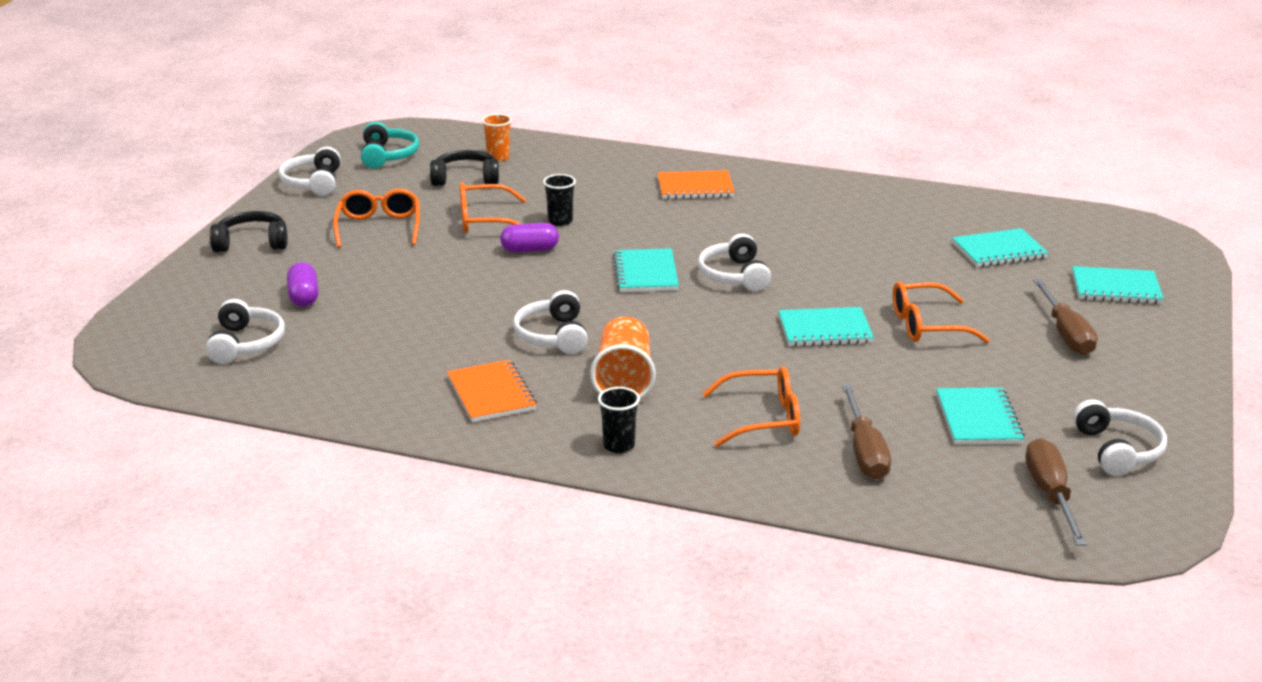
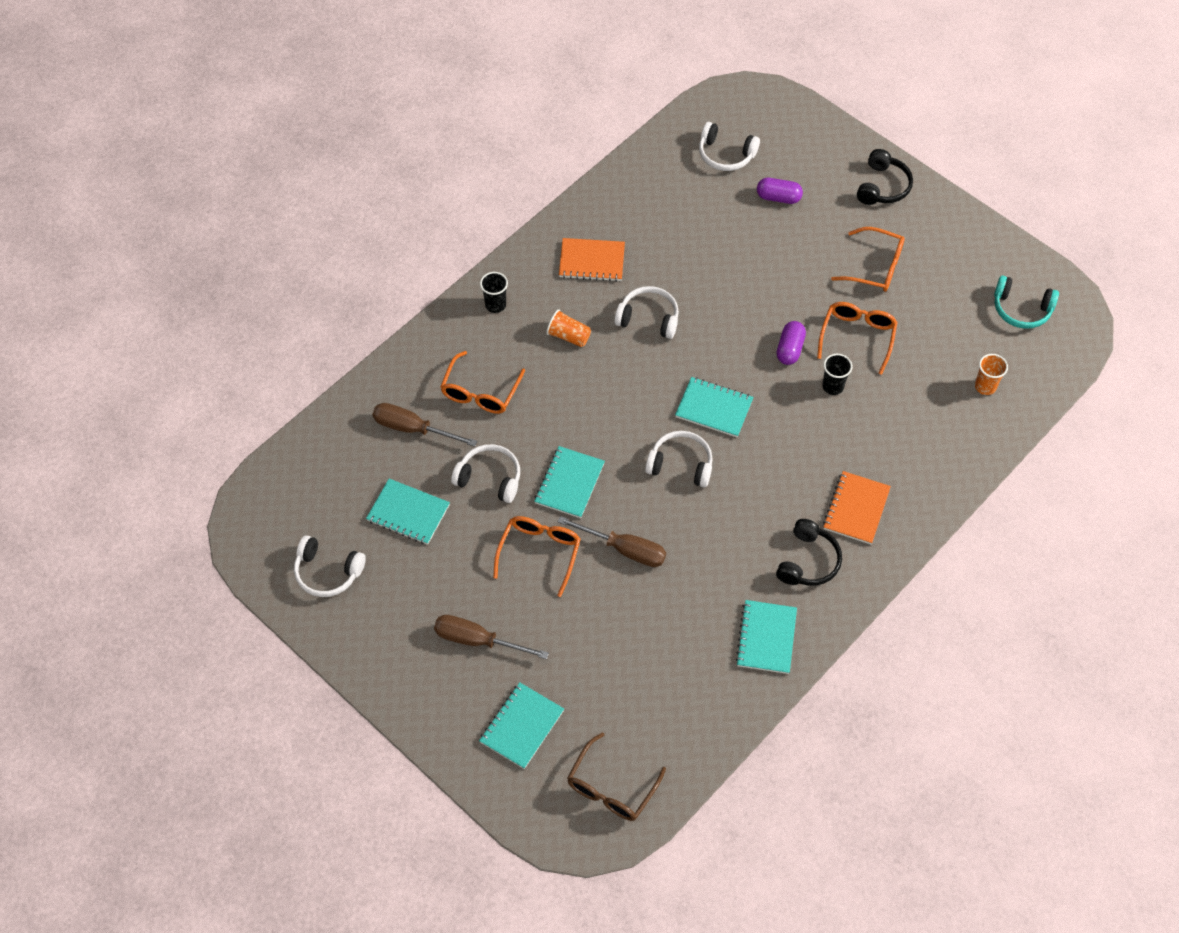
camera: 115 degrees right, 30 degrees up
white headphones [279,147,341,196] -> white headphones moved to [451,444,520,503]
black headphones [430,150,499,186] -> black headphones moved to [776,519,842,586]
orange cup [590,317,656,399] -> orange cup [546,309,591,347], size x0.61
turquoise notebook [952,228,1049,267] -> turquoise notebook moved to [736,600,797,674]
brown screwdriver [1025,438,1087,546] -> brown screwdriver moved to [558,516,666,567]
none -> brown glasses [567,732,666,821]

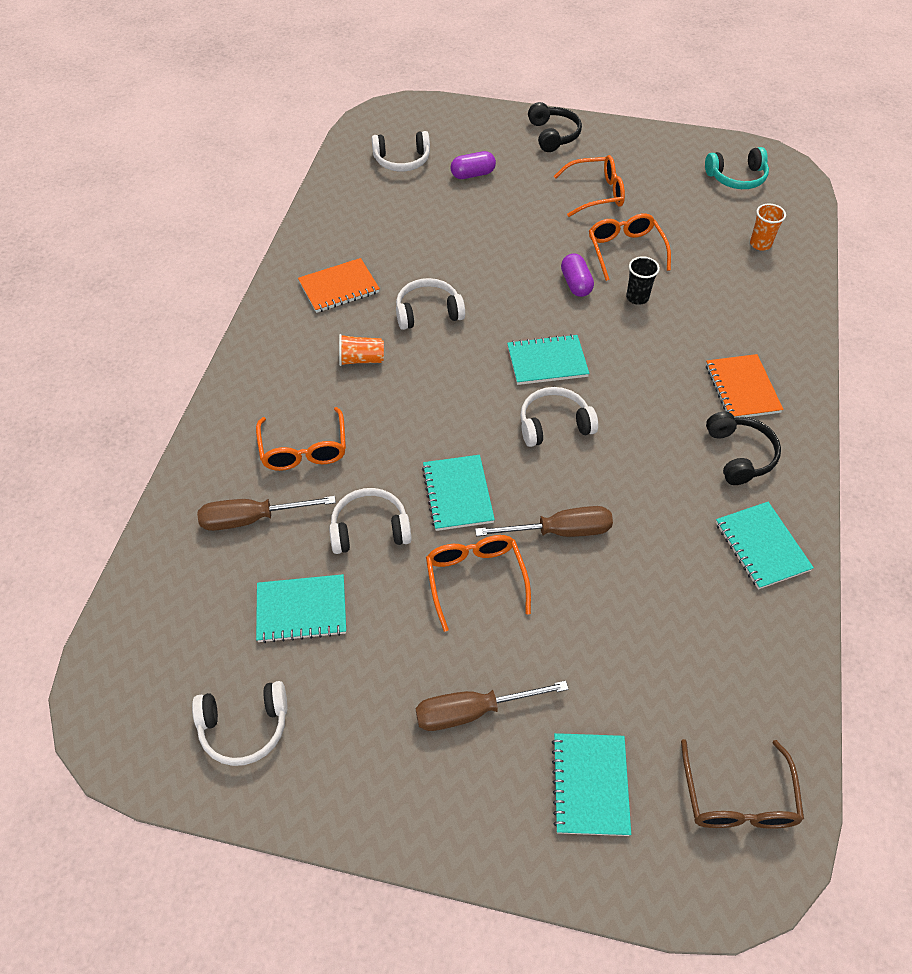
camera: 30 degrees left, 5 degrees down
black cup [480,272,508,313] -> none

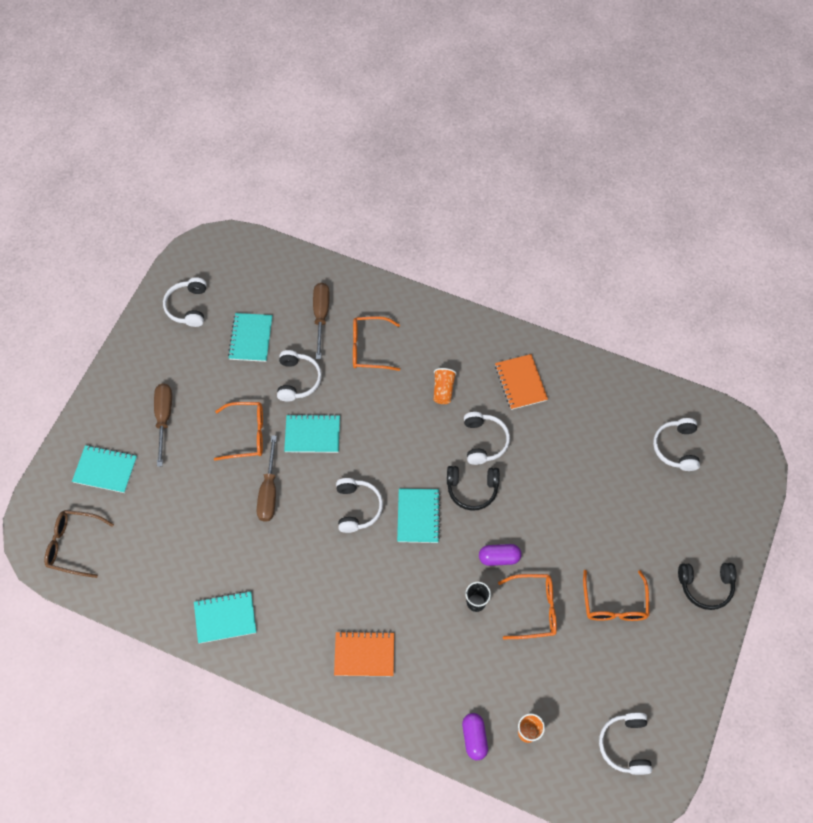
camera: 100 degrees right, 10 degrees up
purple capsule [451,151,496,179] -> purple capsule moved to [462,713,488,760]
turquoise headphones [705,147,769,189] -> white headphones [599,713,652,775]
black headphones [706,412,781,485] -> black headphones moved to [447,466,500,511]

